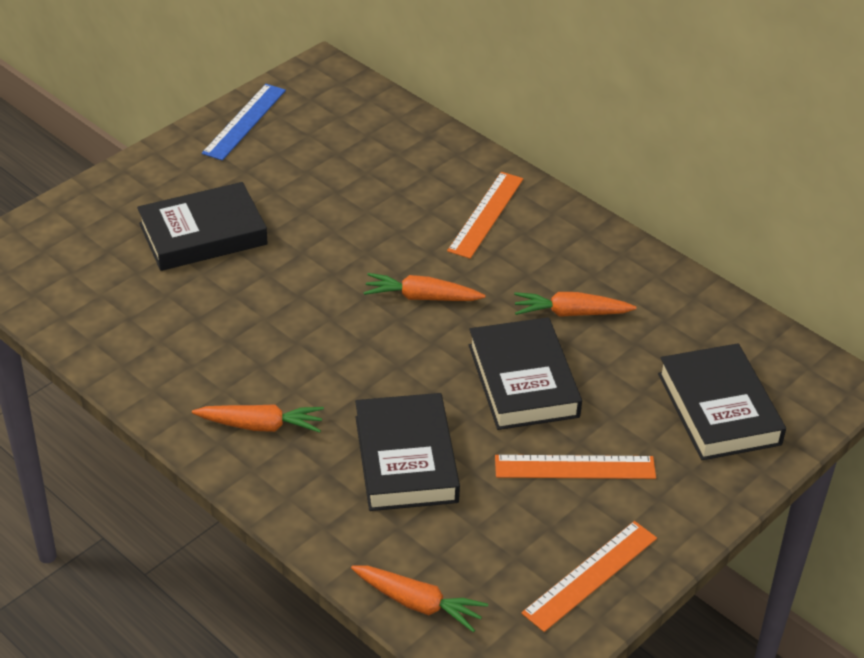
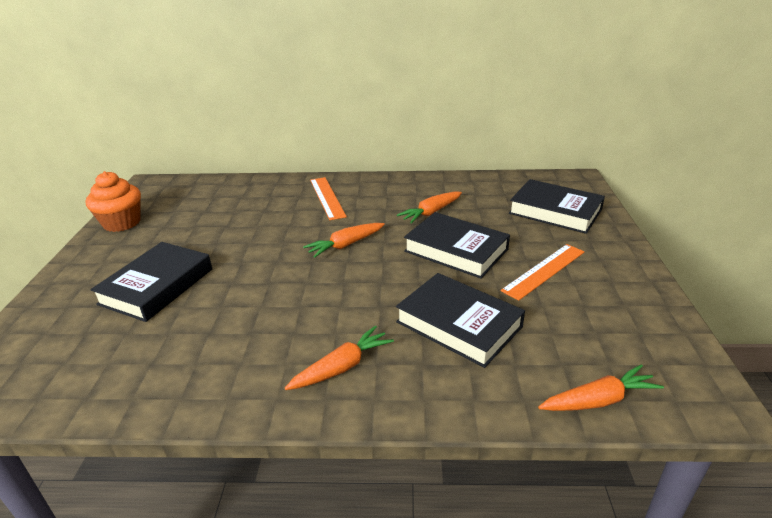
camera: 40 degrees left, 10 degrees down
blue ruler [202,84,286,160] -> orange cupcake [86,171,141,232]
orange ruler [521,521,657,632] -> none

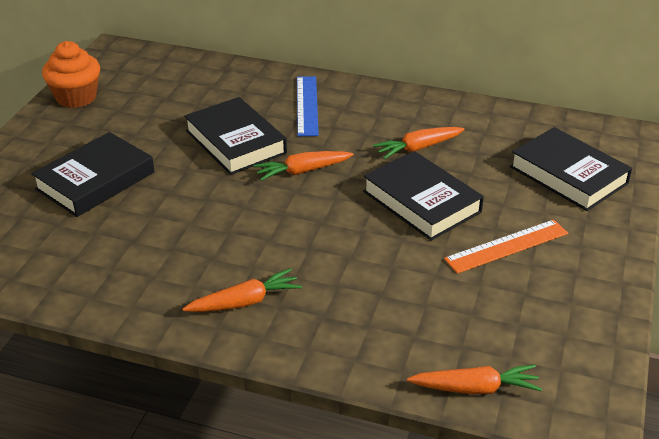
camera: 15 degrees right, 5 degrees up
orange ruler [310,177,347,220] -> blue ruler [297,76,319,136]
black book [396,273,525,368] -> black book moved to [184,97,287,175]

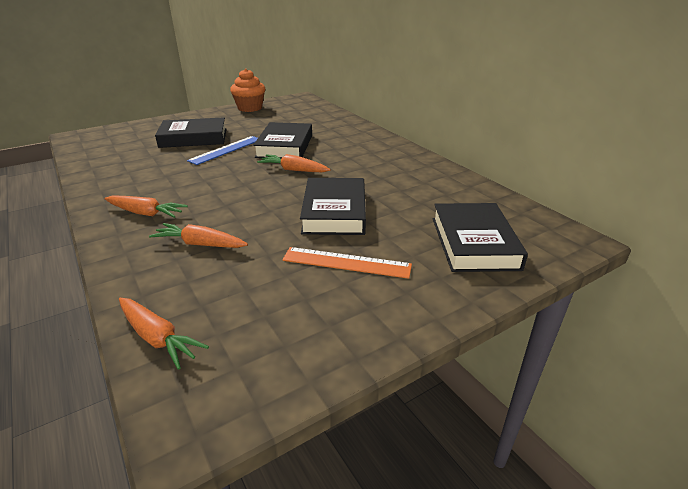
camera: 40 degrees right, 5 degrees down
blue ruler [297,76,319,136] -> blue ruler moved to [187,136,258,165]
orange carrot [373,127,465,159] -> orange carrot moved to [149,223,248,248]

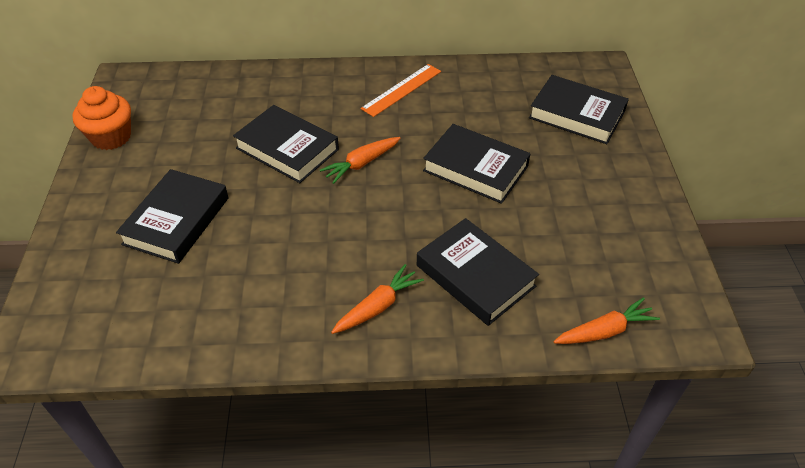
camera: 60 degrees left, 15 degrees up
orange carrot [149,223,248,248] -> black book [417,218,539,326]
blue ruler [187,136,258,165] -> none
orange ruler [282,247,412,279] -> orange ruler moved to [361,64,441,117]

